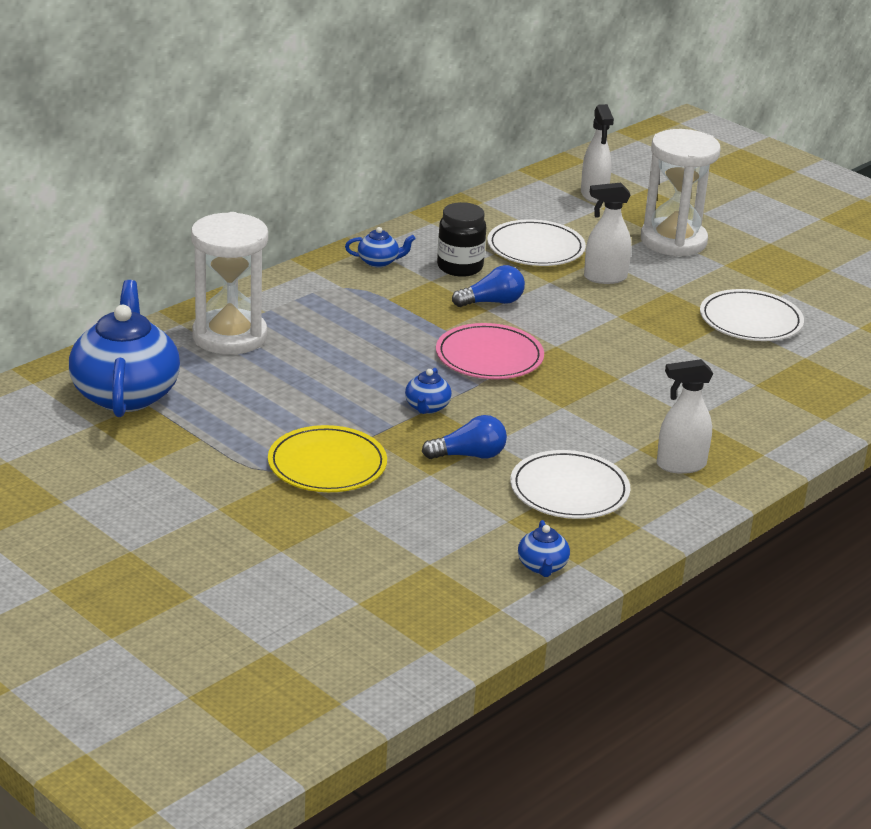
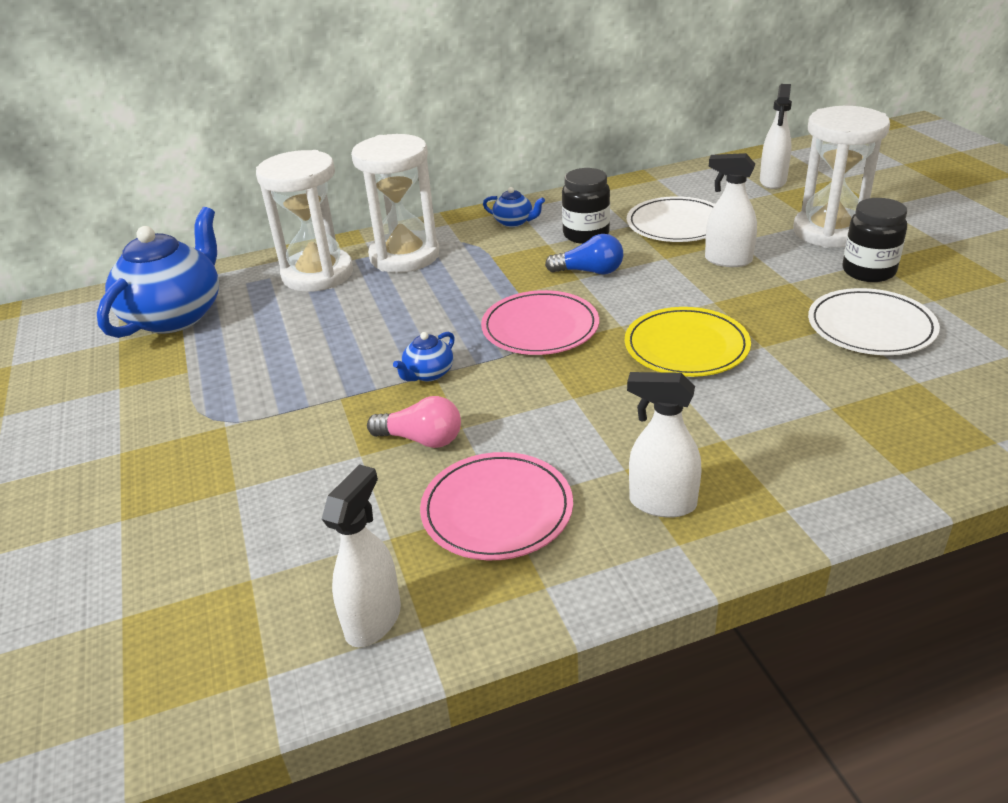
camera: 30 degrees right, 5 degrees up
yellow plate [268,425,387,492] -> yellow plate moved to [625,307,751,377]
blue light bulb [422,415,507,459] -> pink light bulb [367,396,461,448]
white plate [510,450,630,519] -> pink plate [420,452,573,560]
blue teapot [518,520,570,577] -> white spray bottle [322,464,401,647]
none -> white hourglass [351,134,439,273]
none -> black jar [843,198,907,282]

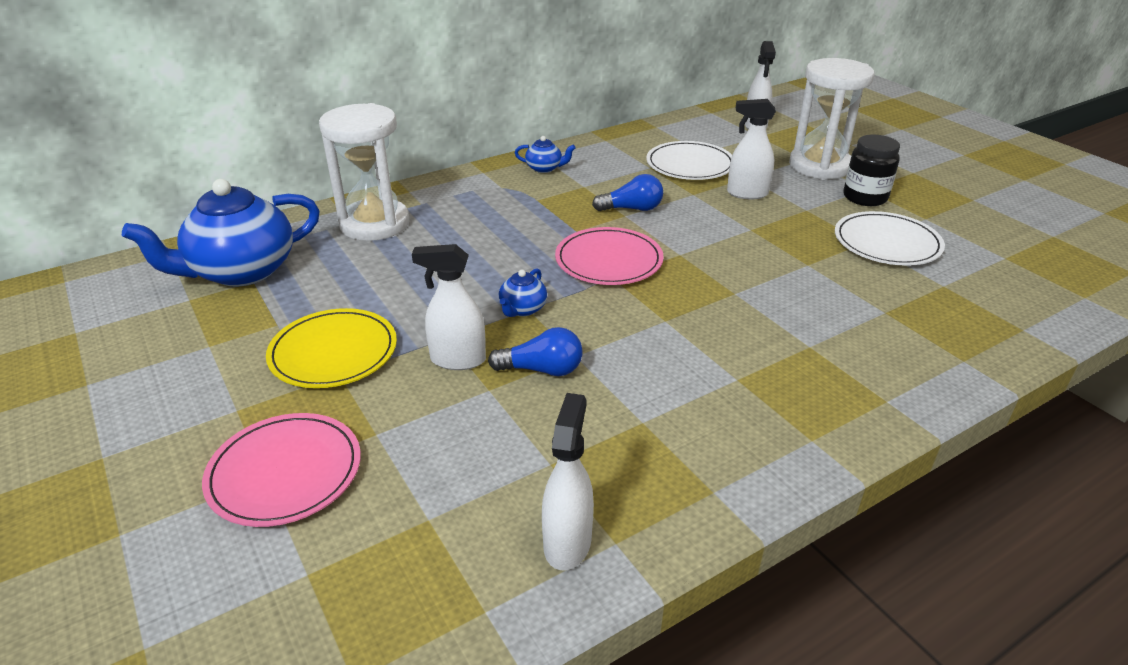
camera: 15 degrees left, 0 degrees up
blue teapot [97,207,219,338] -> blue teapot turned 135 degrees counterclockwise [122,179,320,287]
white hourglass [351,134,439,273] -> none
pink light bulb [367,396,461,448] -> blue light bulb [488,327,583,376]
pink plate [420,452,573,560] -> pink plate moved to [202,413,361,527]
black jar [562,168,610,244] -> none
yellow plate [625,307,751,377] -> yellow plate moved to [266,308,397,388]
white spray bottle [627,372,702,518] -> white spray bottle moved to [412,244,486,370]

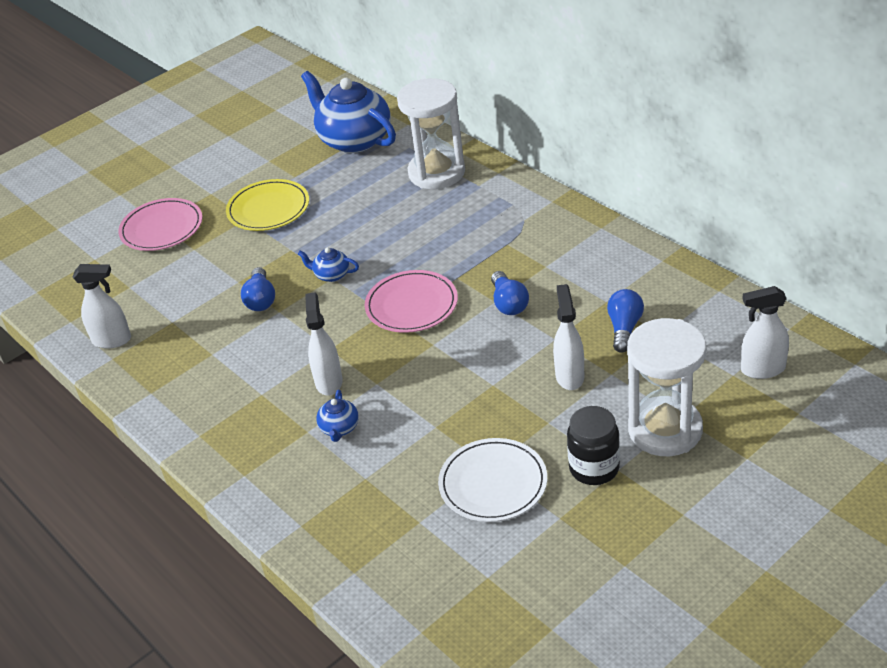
camera: 85 degrees right, 5 degrees up
white spray bottle [412,244,486,370] -> white spray bottle moved to [305,292,343,396]
blue teapot [515,136,576,173] -> blue teapot moved to [316,390,359,442]
white plate [646,141,732,180] -> blue light bulb [607,289,644,353]

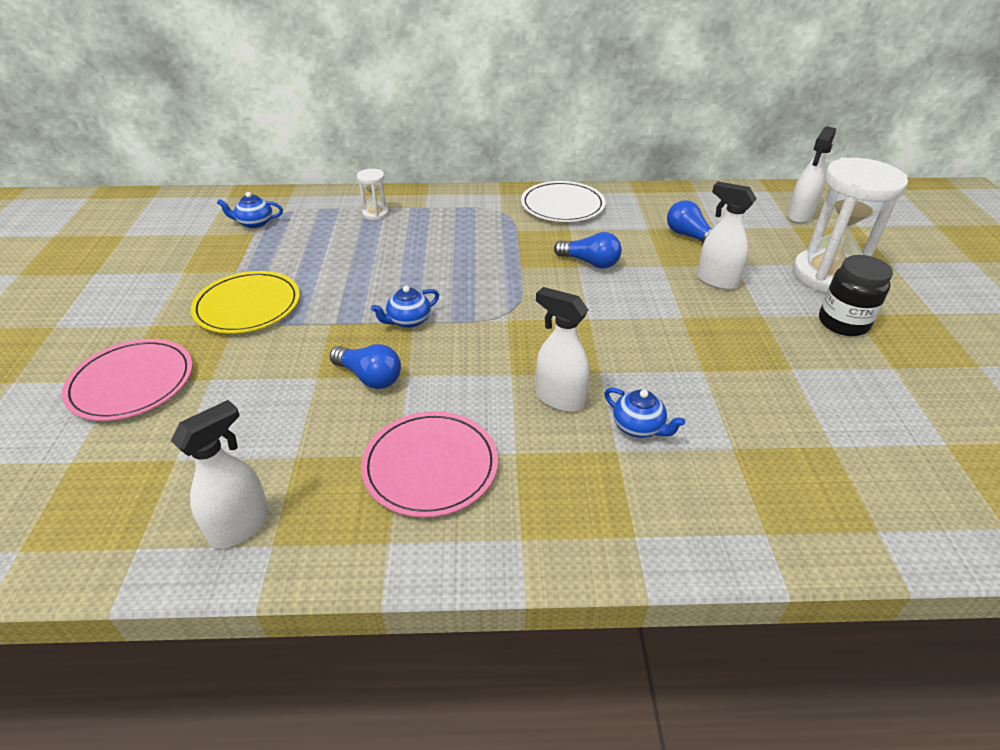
camera: 55 degrees left, 0 degrees up
blue teapot [301,71,396,153] -> blue teapot [217,192,283,229], size x0.43
pink plate [365,270,458,333] -> pink plate moved to [361,411,498,517]
white hourglass [397,78,465,189] -> white hourglass [357,169,389,220], size x0.44
white plate [438,438,547,522] -> white plate moved to [521,181,606,222]

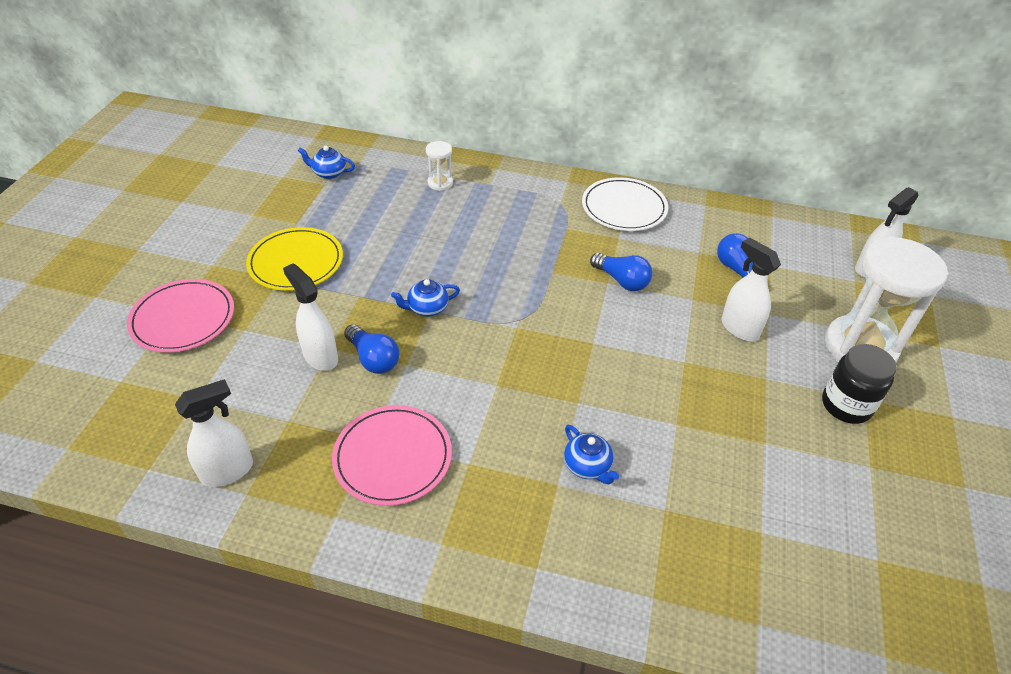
camera: 15 degrees right, 5 degrees up
white spray bottle [536,287,590,412] -> white spray bottle moved to [283,263,338,371]

